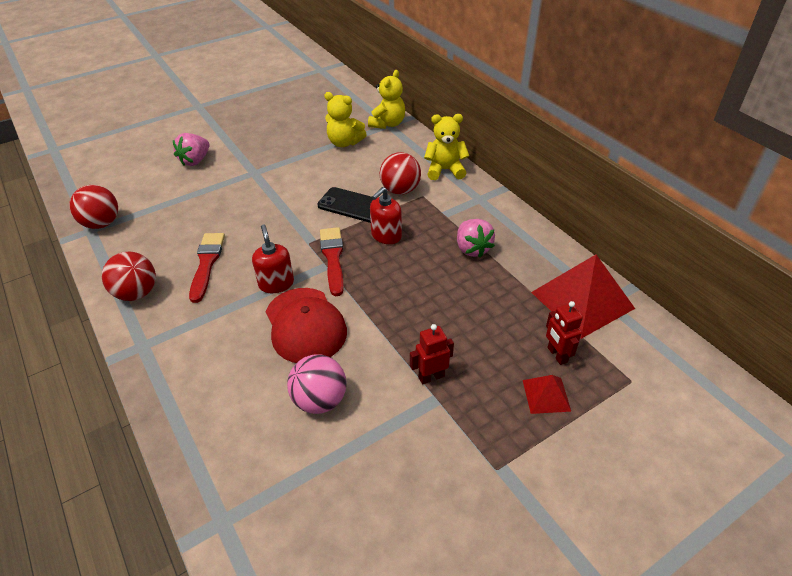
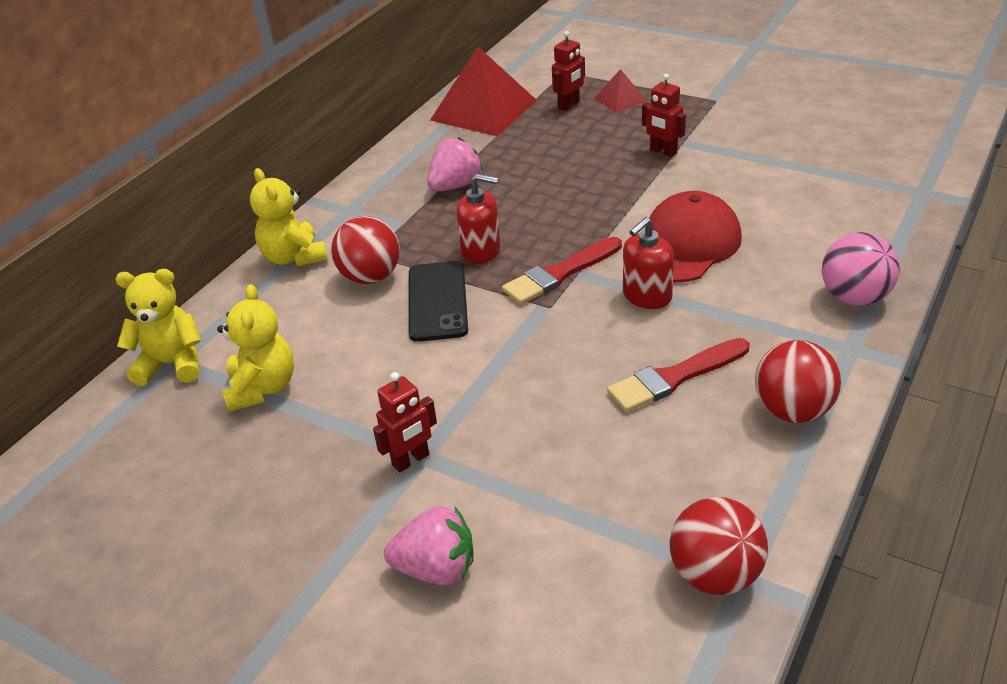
camera: 115 degrees left, 5 degrees down
pink ball [287,354,347,414] -> pink ball moved to [822,232,900,306]
none -> red robot [373,372,437,473]

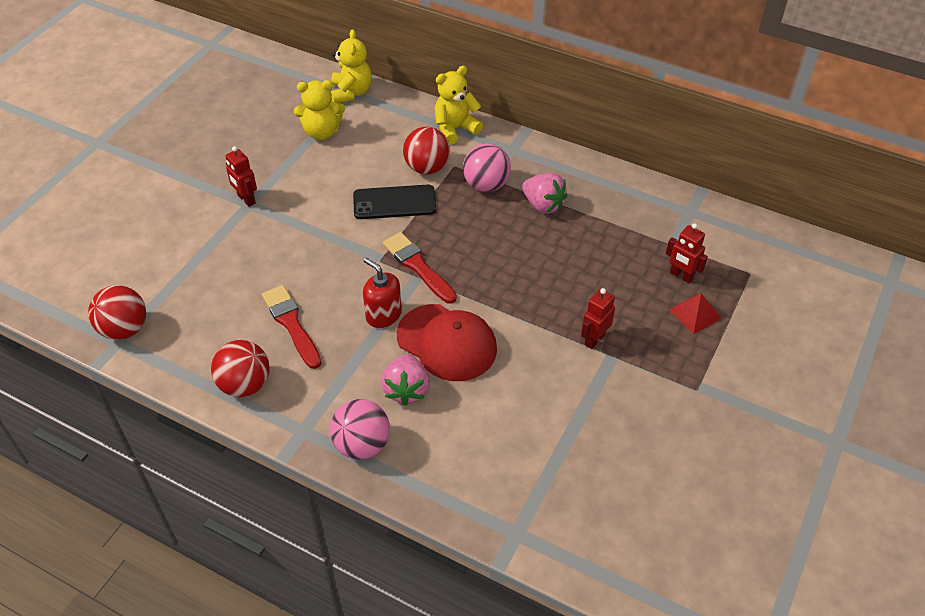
camera: 85 degrees right, 10 degrees up
pink strawberry [384,506,474,586] -> pink strawberry moved to [381,354,430,406]
red pyramid [430,47,537,136] -> none
red soap dispenser [456,174,501,264] -> none
none -> pink ball [463,143,511,192]

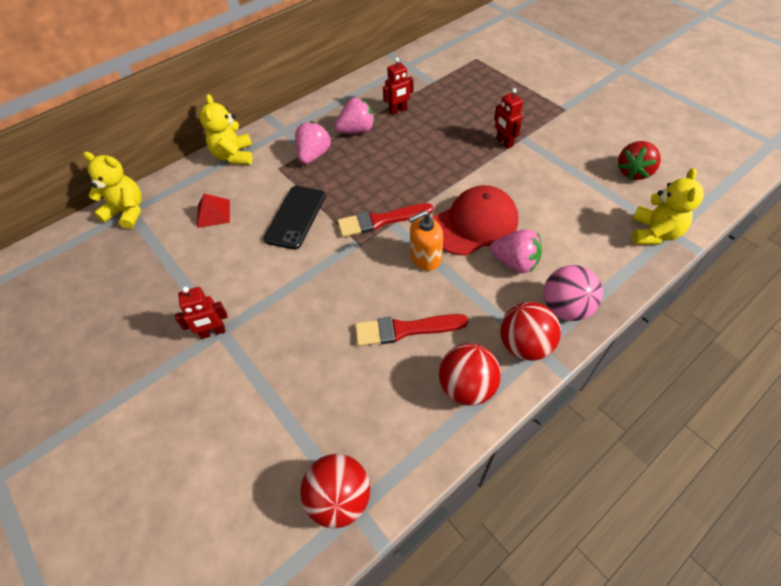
camera: 65 degrees left, 5 degrees up
yellow teddy bear [294,80,345,140] -> yellow teddy bear moved to [632,168,704,245]
red soap dispenser [363,258,402,328] -> orange soap dispenser [408,210,443,271]
red ball [403,127,450,174] -> red ball moved to [500,302,561,361]
pink ball [463,143,511,192] -> pink strawberry [295,121,331,164]
red robot [666,223,708,284] -> red robot moved to [383,57,413,115]
red pyramid [669,293,722,334] -> red pyramid moved to [197,193,230,228]
none -> red strawberry [618,141,661,180]

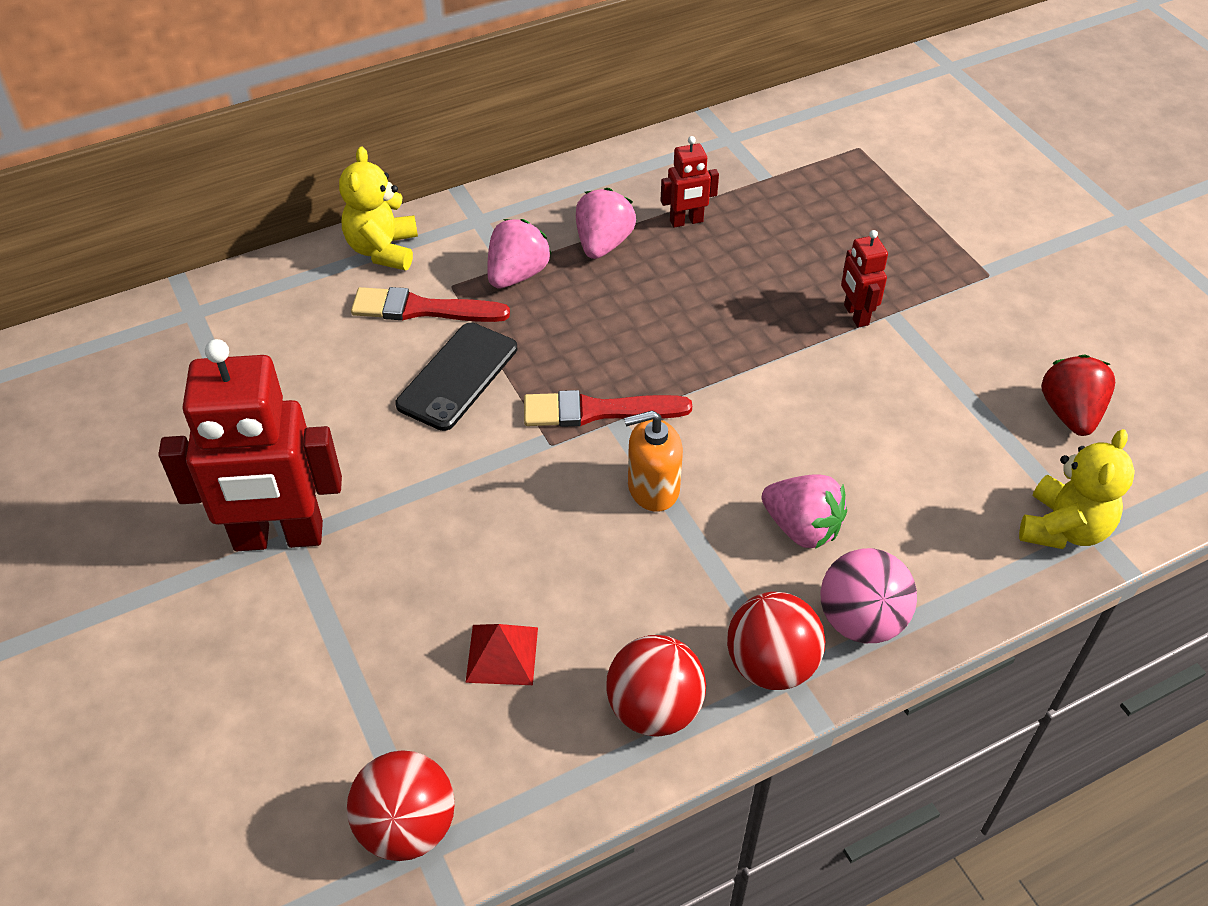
camera: 10 degrees right, 5 degrees down
yellow teddy bear [83,152,142,229] -> none
red robot [175,287,228,339] -> red robot [158,339,342,551], size x2.18
red pyramid [197,193,230,228] -> red pyramid moved to [465,624,538,685]
pink strawberry [335,98,375,134] -> pink strawberry turned 60 degrees counterclockwise [576,188,636,259]
red brush [355,314,468,346] -> red brush moved to [351,287,510,322]
red cap [433,185,518,256] -> none
red strawberry [618,141,661,180] -> red strawberry turned 135 degrees clockwise [1041,354,1115,436]

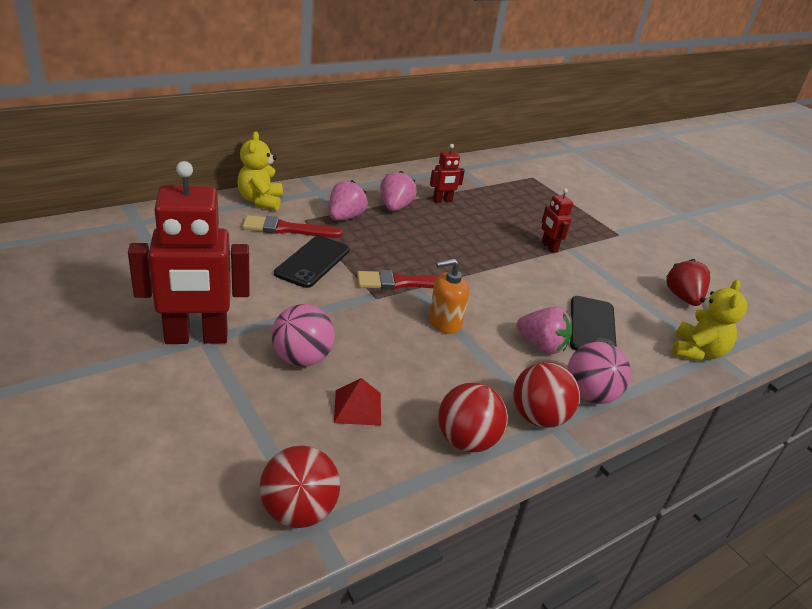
camera: 10 degrees left, 15 degrees down
none -> pink ball [271,304,335,367]
none -> black phone [570,296,617,351]

